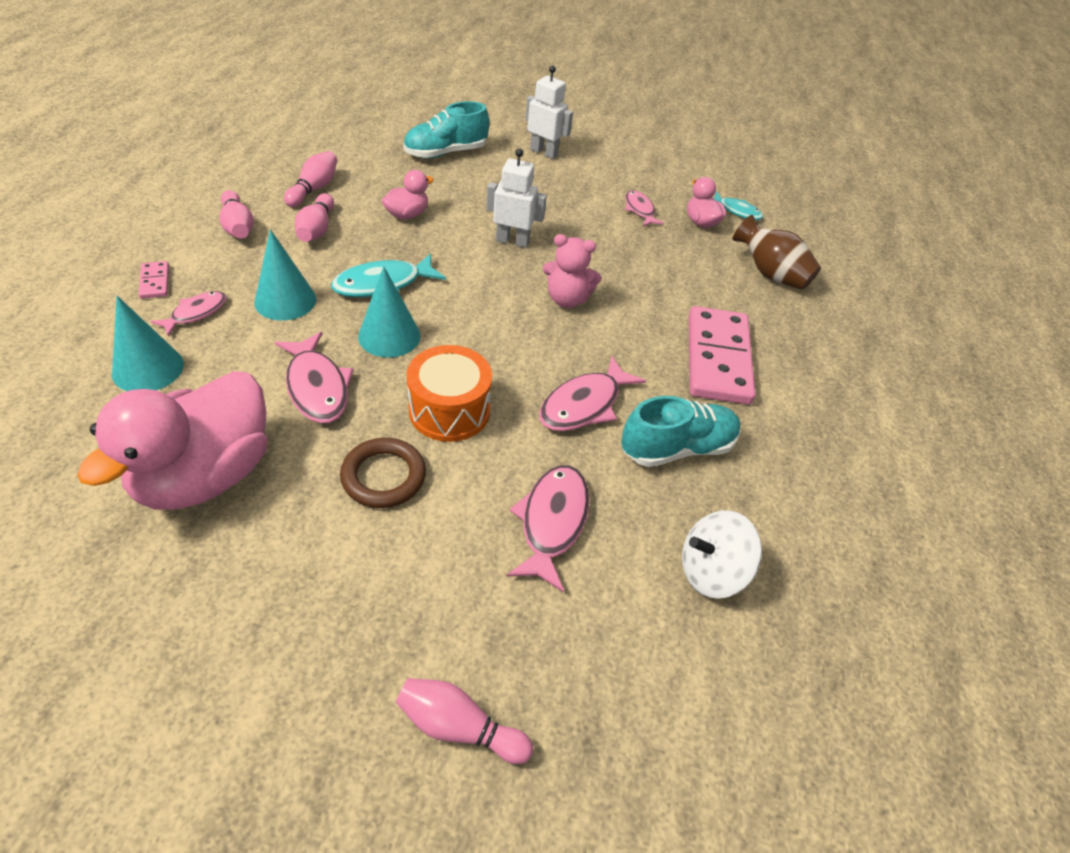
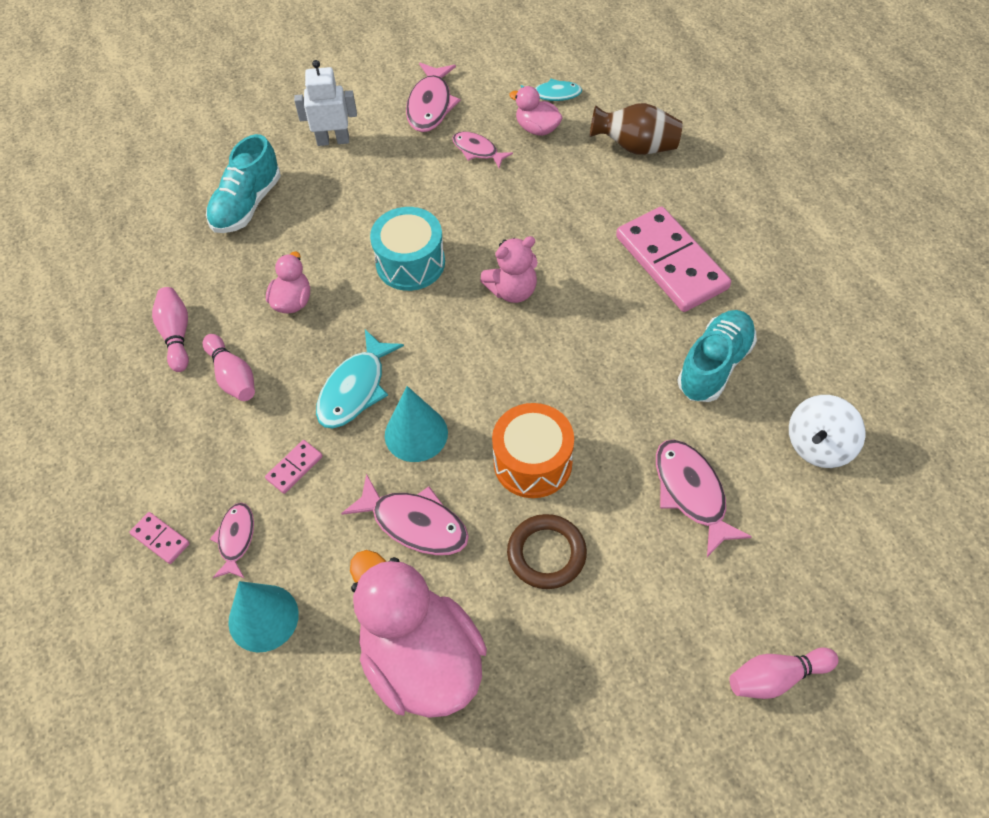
camera: 30 degrees left, 10 degrees up
pink duck [77,371,268,510] -> pink duck turned 150 degrees clockwise [350,550,487,718]
pink bowling pin [219,190,254,239] -> none
turquoise cone [254,229,316,321] -> pink domino [265,440,323,494]
white robot [487,149,547,248] -> turquoise drum [370,207,445,291]
pink fish [539,356,646,431] -> pink fish moved to [406,63,461,132]

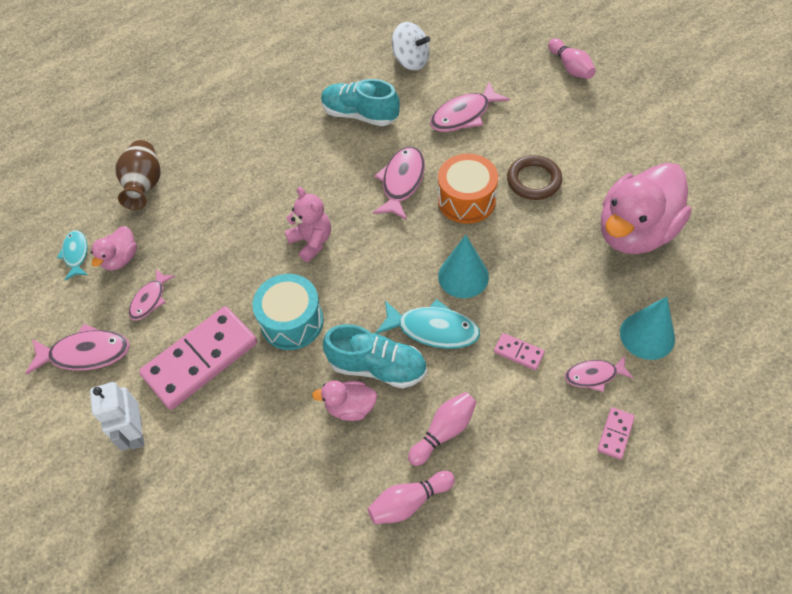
camera: 100 degrees left, 0 degrees up
turquoise shoe [206,134,281,233] -> turquoise shoe moved to [323,324,427,388]
pink fish [341,474,469,555] -> pink fish moved to [373,147,425,220]
pink domino [616,207,731,312] -> pink domino moved to [139,306,257,410]

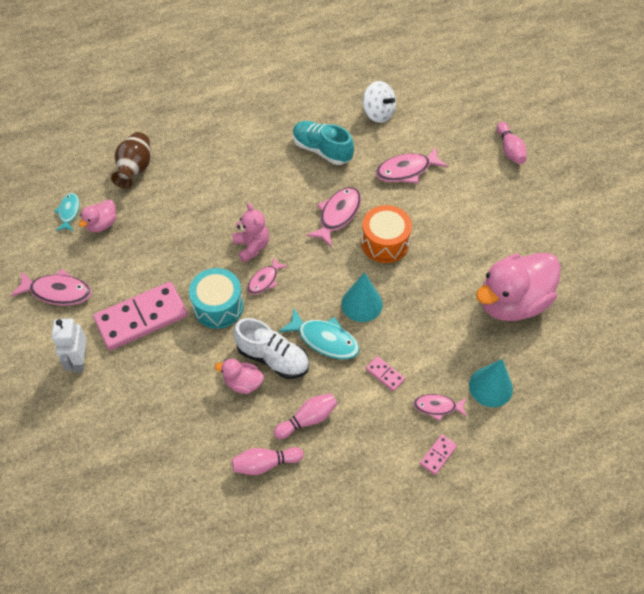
camera: 10 degrees right, 0 degrees up
pink fish [129,269,175,320] -> pink fish moved to [247,256,288,295]
turquoise shoe [323,324,427,388] -> white shoe [233,318,309,379]
brown ring [507,155,562,200] -> none

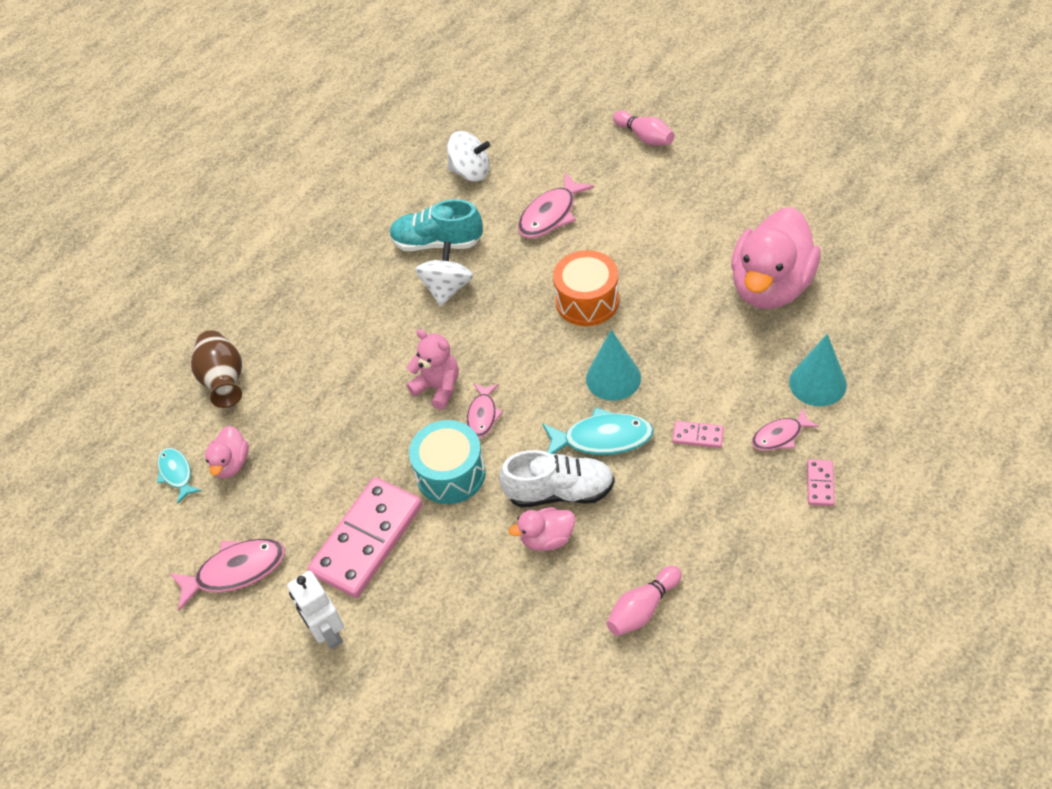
camera: 25 degrees left, 5 degrees down
pink bowling pin [274,393,338,439] -> none
pink fish [306,187,361,248] -> none
none -> white spinning top [415,241,473,306]

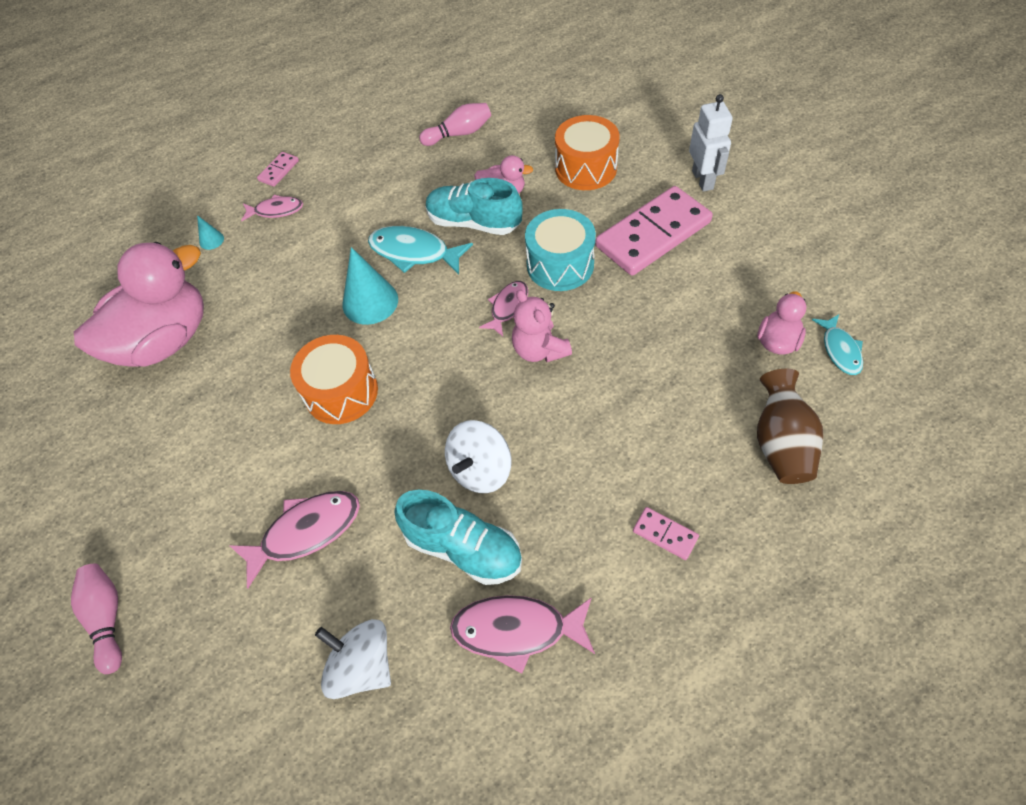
camera: 160 degrees left, 5 degrees up
pink fish [169,539,285,611] -> pink fish moved to [450,595,595,674]
white shoe [499,450,615,507] -> turquoise shoe [426,178,523,235]
pink domino [672,421,724,448] -> pink domino moved to [633,507,699,560]
turquoise cone [789,334,847,406] -> turquoise cone [197,215,224,250], size x0.47
none -> orange drum [555,115,620,190]

